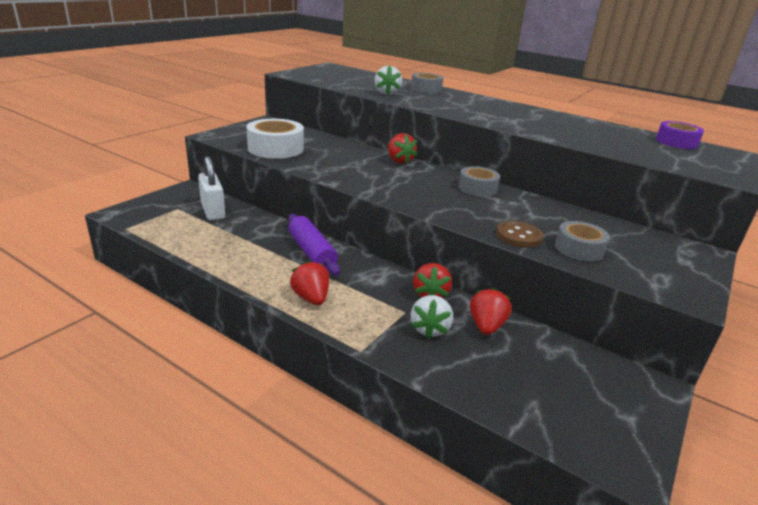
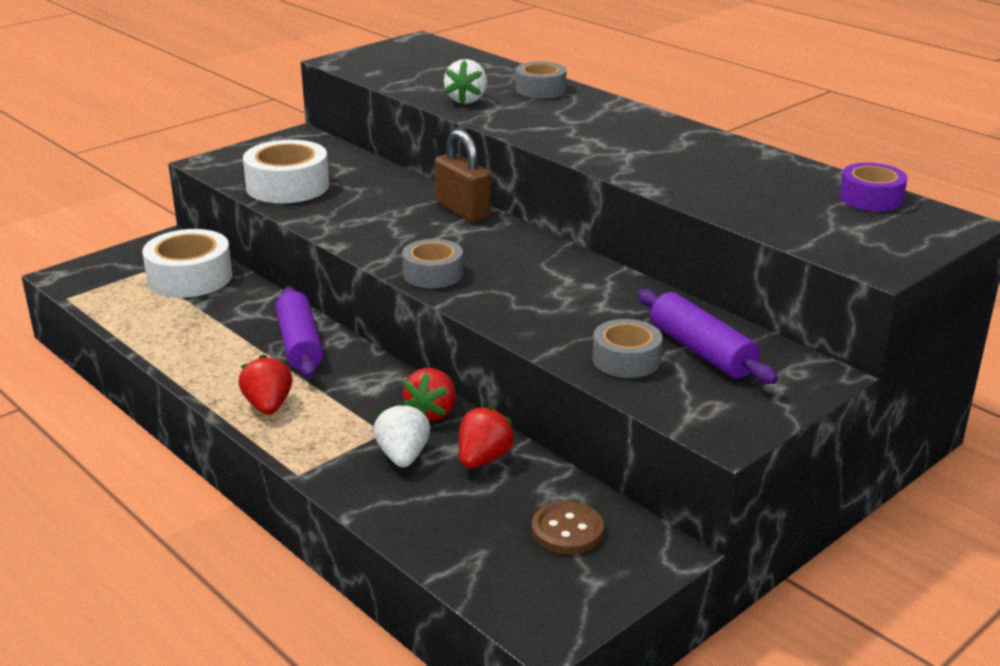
camera: 15 degrees right, 0 degrees up
white padlock [198,156,225,221] -> white tape [142,229,232,298]
red strawberry [388,133,417,164] -> brown padlock [435,129,491,222]
white strawberry [411,295,453,339] -> white strawberry turned 150 degrees clockwise [374,402,430,467]
grey tape [459,166,500,197] -> grey tape moved to [402,239,463,288]
brown button [496,221,543,247] -> brown button moved to [532,501,604,554]
none -> purple rolling pin [637,289,778,384]

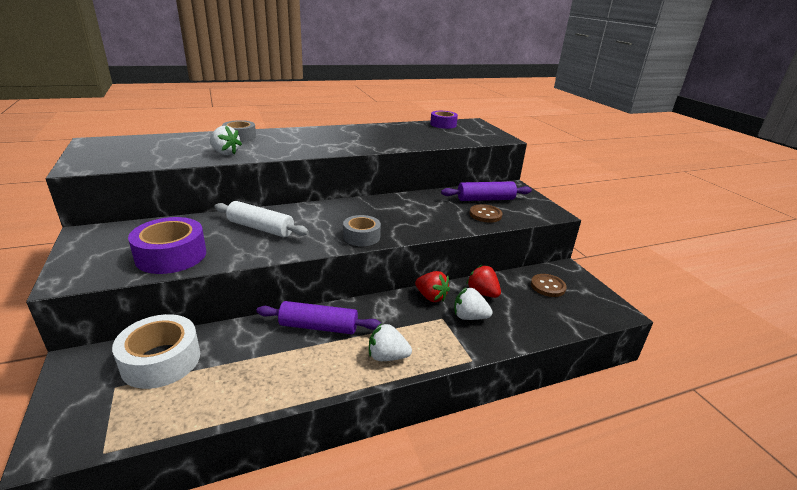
camera: 70 degrees left, 0 degrees up
red strawberry [239,354,293,415] -> white strawberry [369,323,412,361]
white tape [243,140,329,203] -> purple tape [128,217,206,274]
brown padlock [435,129,491,222] -> none
grey tape [592,319,662,378] -> brown button [470,204,503,223]
none -> white rolling pin [214,201,309,237]

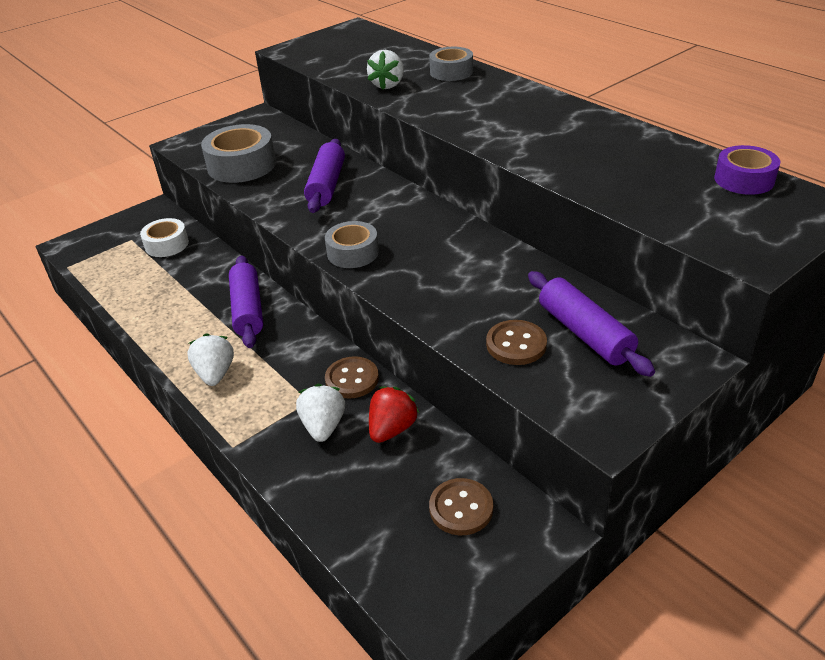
camera: 75 degrees right, 10 degrees up
white tape [112,314,200,389] -> white tape [140,218,189,257], size x0.63
purple tape [128,217,206,274] -> grey tape [201,124,276,183]
white rolling pin [214,201,309,237] -> purple rolling pin [304,139,345,213]
red strawberry [415,271,450,302] -> brown button [325,356,379,399]

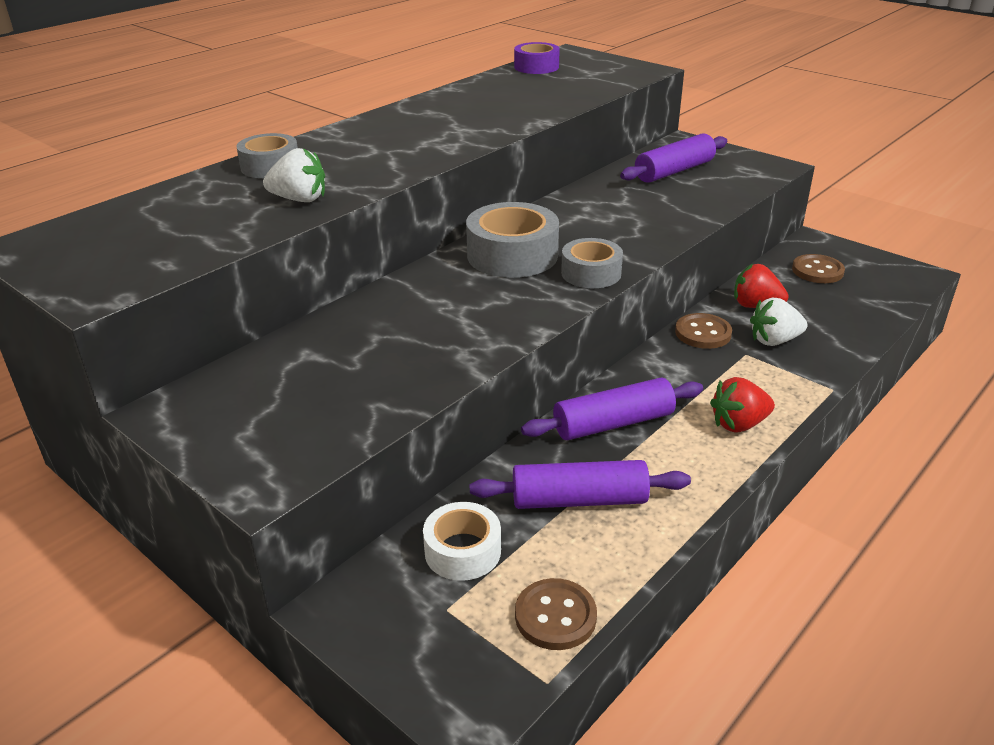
camera: 100 degrees left, 5 degrees down
white strawberry [187,333,234,386] -> red strawberry [710,377,775,432]
grey tape [201,124,276,183] -> grey tape moved to [466,202,559,278]
purple rolling pin [304,139,345,213] -> purple rolling pin moved to [469,460,691,509]
brown button [486,320,547,365] -> brown button moved to [515,578,597,650]

